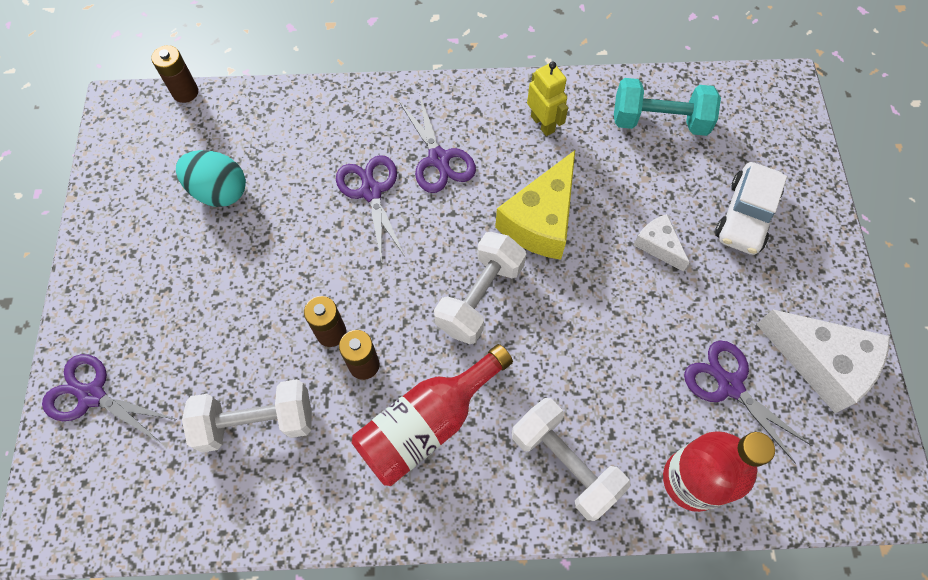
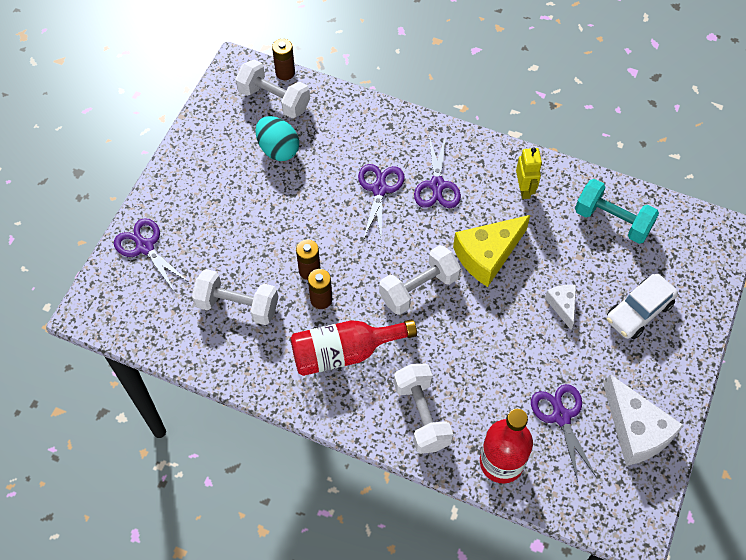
camera: 25 degrees right, 5 degrees down
none -> white dumbbell [235,60,310,118]

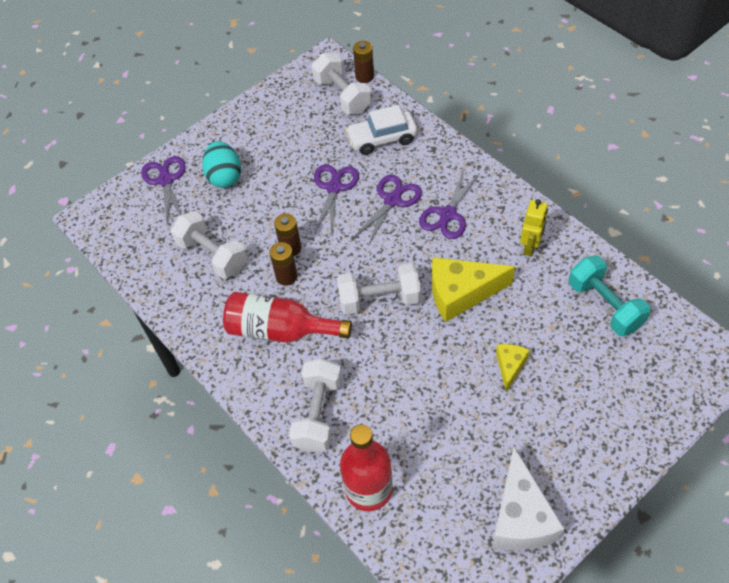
camera: 30 degrees right, 5 degrees down
turquoise egg [256,116,299,161] -> turquoise egg moved to [202,141,241,188]
purple scissors [531,384,597,482] -> purple scissors moved to [314,164,359,234]
white cheese [545,285,576,330] -> yellow cheese [496,344,530,393]
white car [606,274,678,339] -> white car moved to [346,105,417,155]

